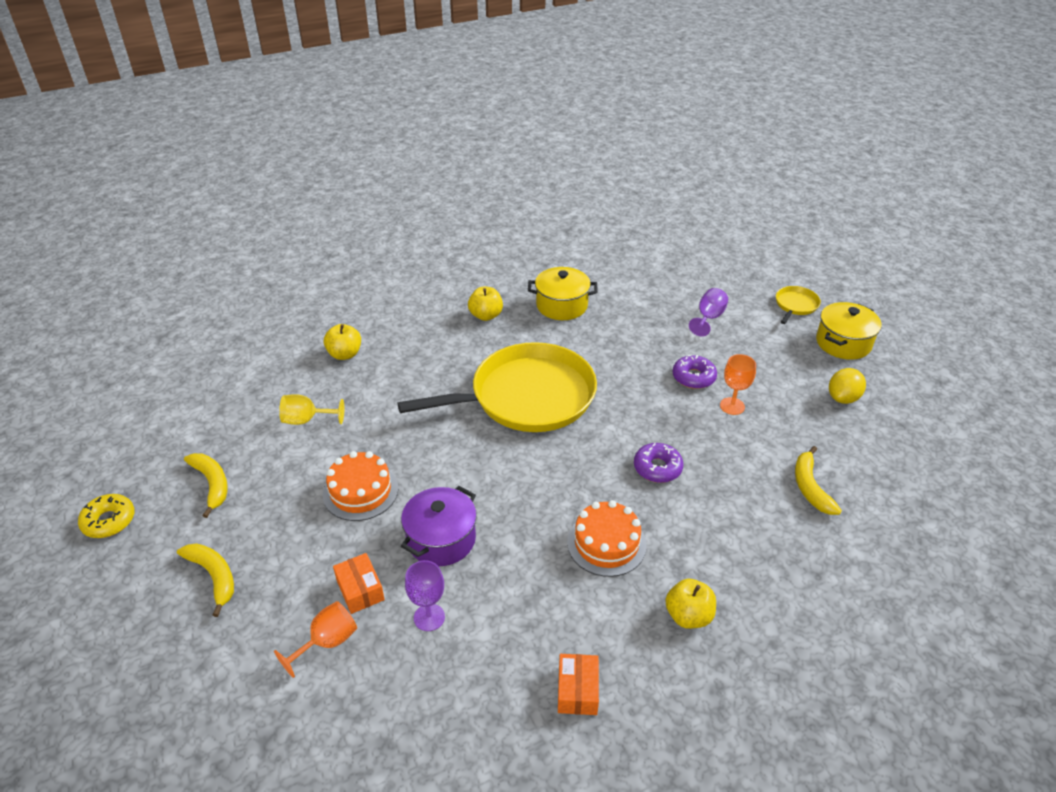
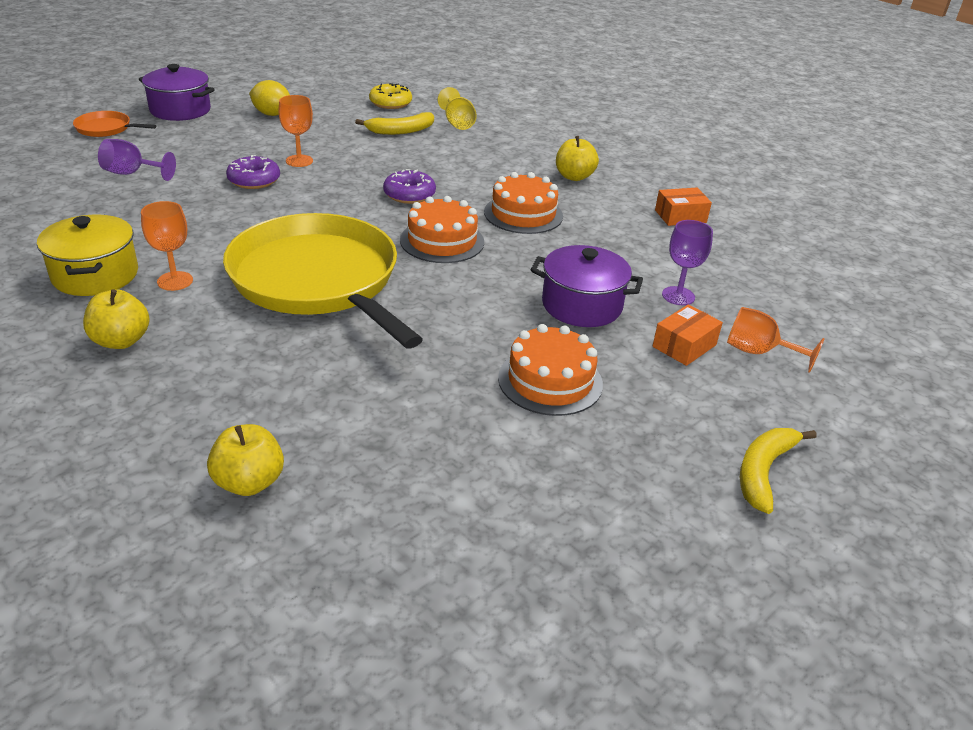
camera: 110 degrees left, 5 degrees down
yellow donut [78,494,135,538] -> yellow donut moved to [369,83,412,109]
yellow banana [184,453,228,518] -> none
yellow goblet [279,394,344,425] -> yellow goblet moved to [438,87,477,130]
yellow pan [776,286,821,324] -> orange pan [73,111,156,137]
yellow pot [816,302,882,360] -> purple pot [139,64,215,121]
none -> orange goblet [141,201,193,291]
none -> orange cake [400,196,484,263]

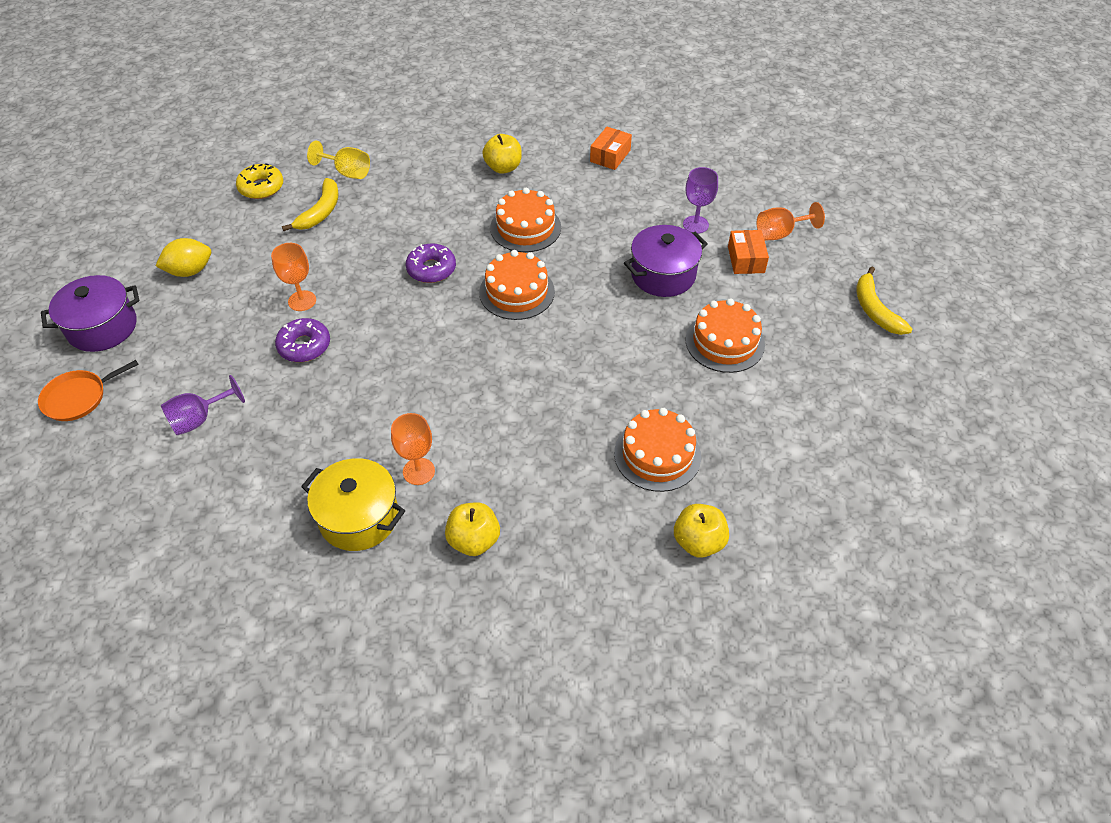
camera: 45 degrees left, 15 degrees up
yellow pan [223,213,423,348] -> none
none -> orange cake [614,408,701,492]

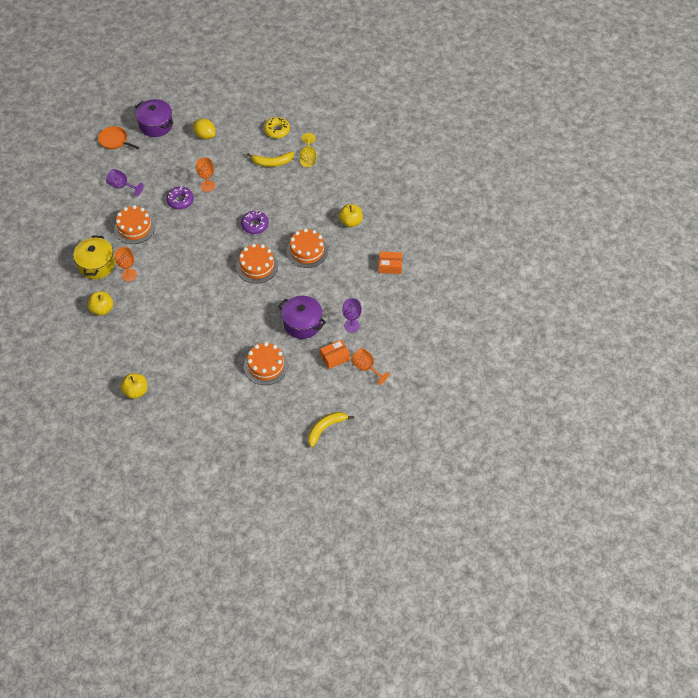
camera: 65 degrees right, 5 degrees up
orange cake [614,408,701,492] -> orange cake moved to [114,205,155,244]

